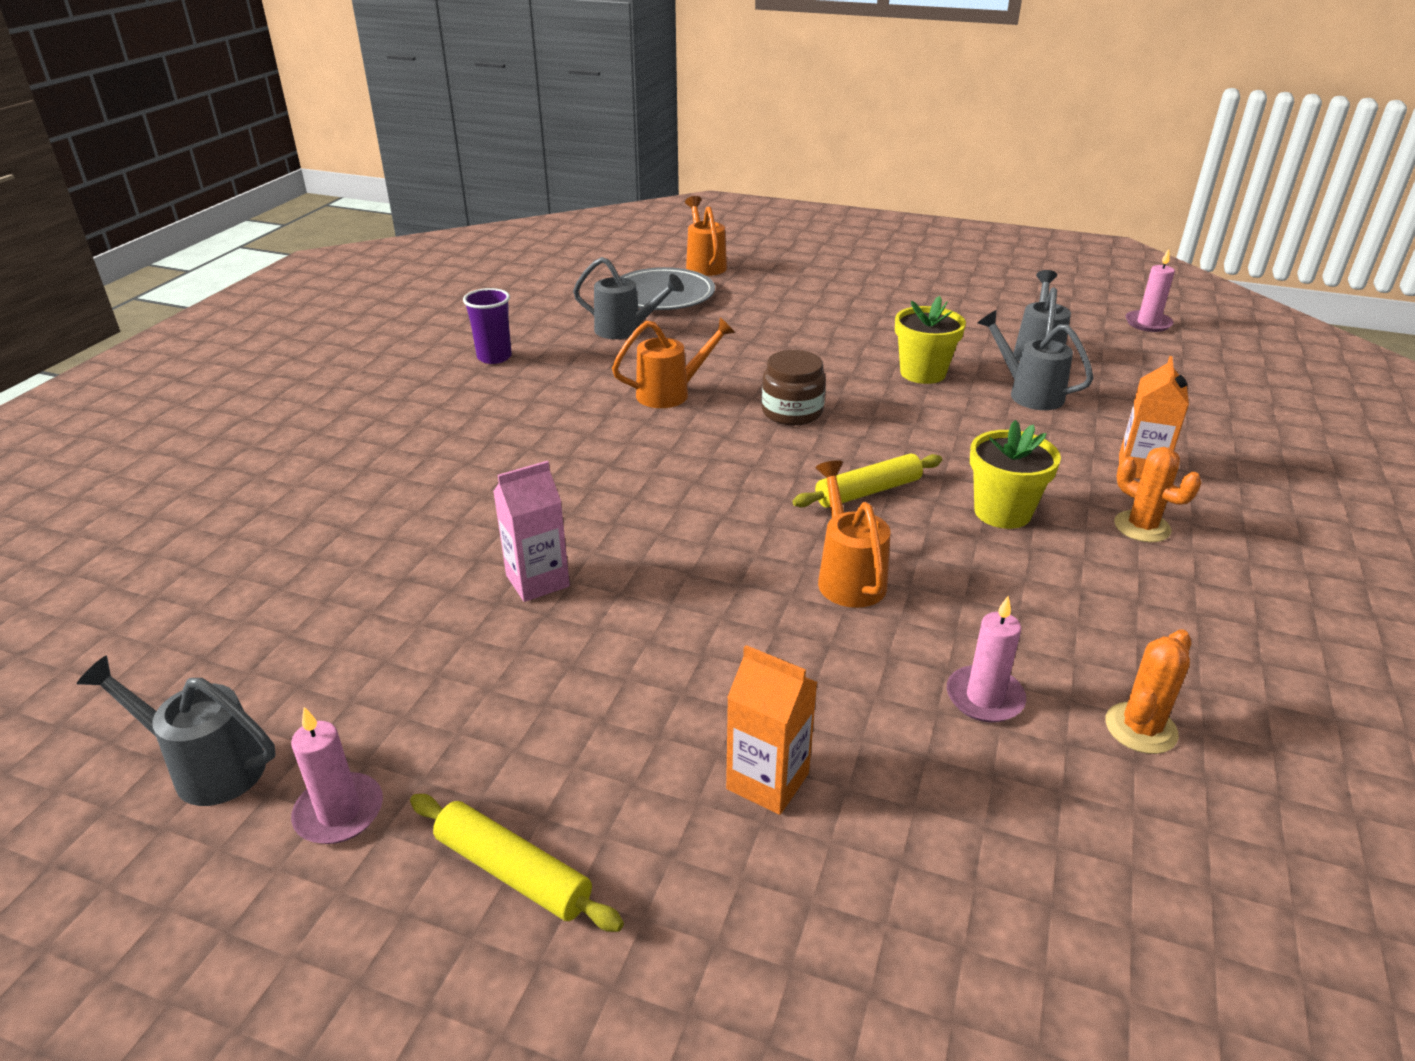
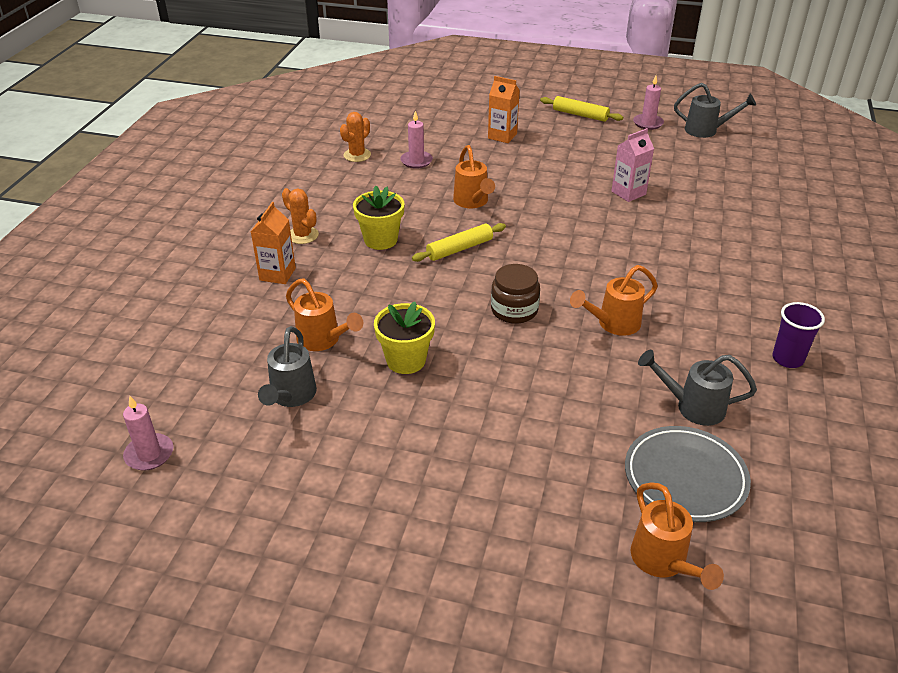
camera: 175 degrees right, 5 degrees up
grey watering can [978,310,1093,410] -> orange watering can [286,278,363,351]

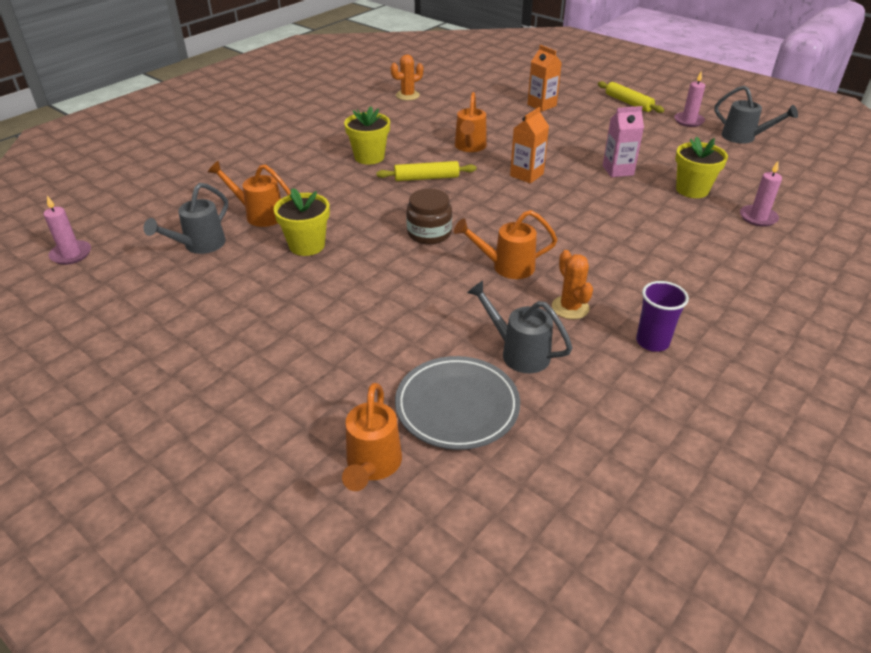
camera: 25 degrees right, 0 degrees up
orange carton [251,202,296,284] -> orange carton moved to [510,107,549,183]
orange cactus [282,188,319,244] -> orange cactus moved to [552,250,593,319]
orange watering can [286,278,363,351] -> orange watering can turned 135 degrees clockwise [208,161,291,227]
pink candle [400,111,433,169] -> pink candle moved to [740,161,782,227]
none -> yellow flower pot [676,136,728,198]

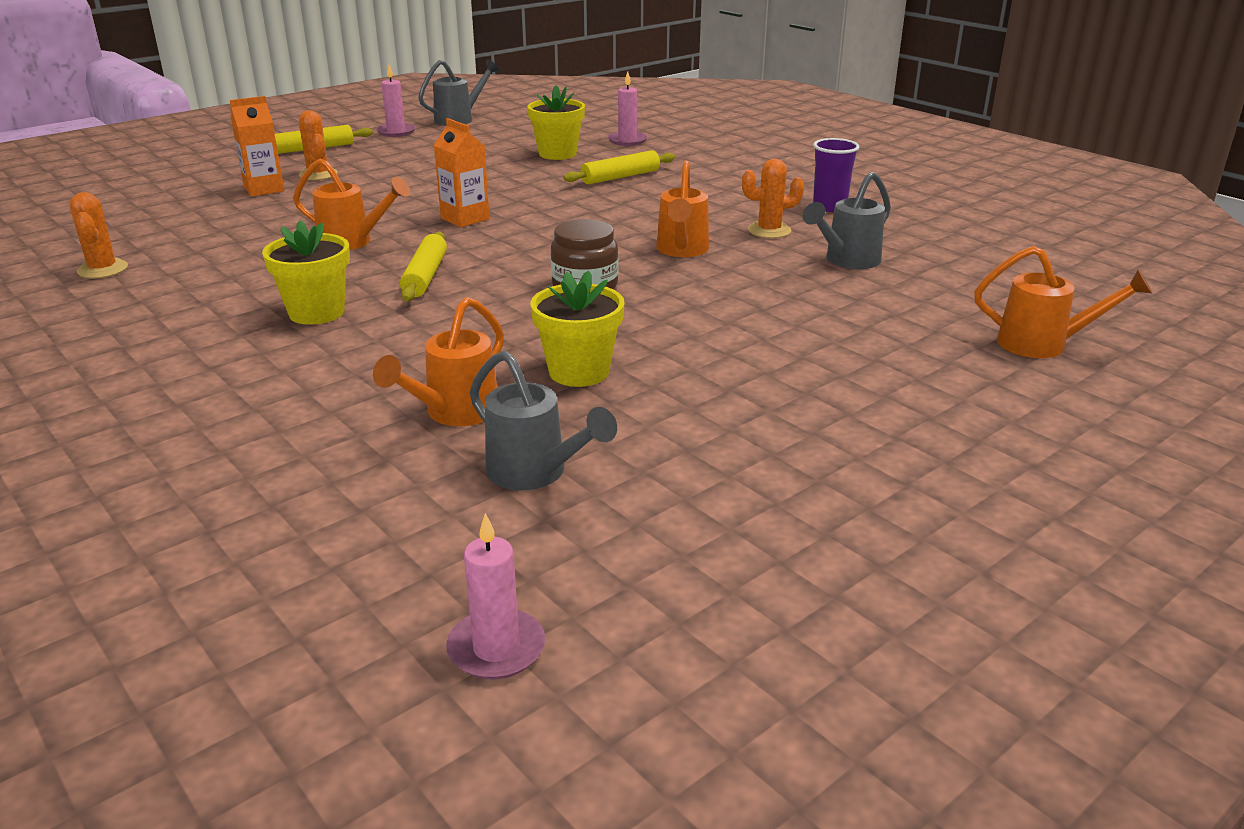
camera: 80 degrees left, 10 degrees down
grey plate [395,356,520,450] -> none
pink carton [603,106,644,177] -> none
none -> orange cactus [299,110,338,180]
none -> yellow rolling pin [563,150,675,185]

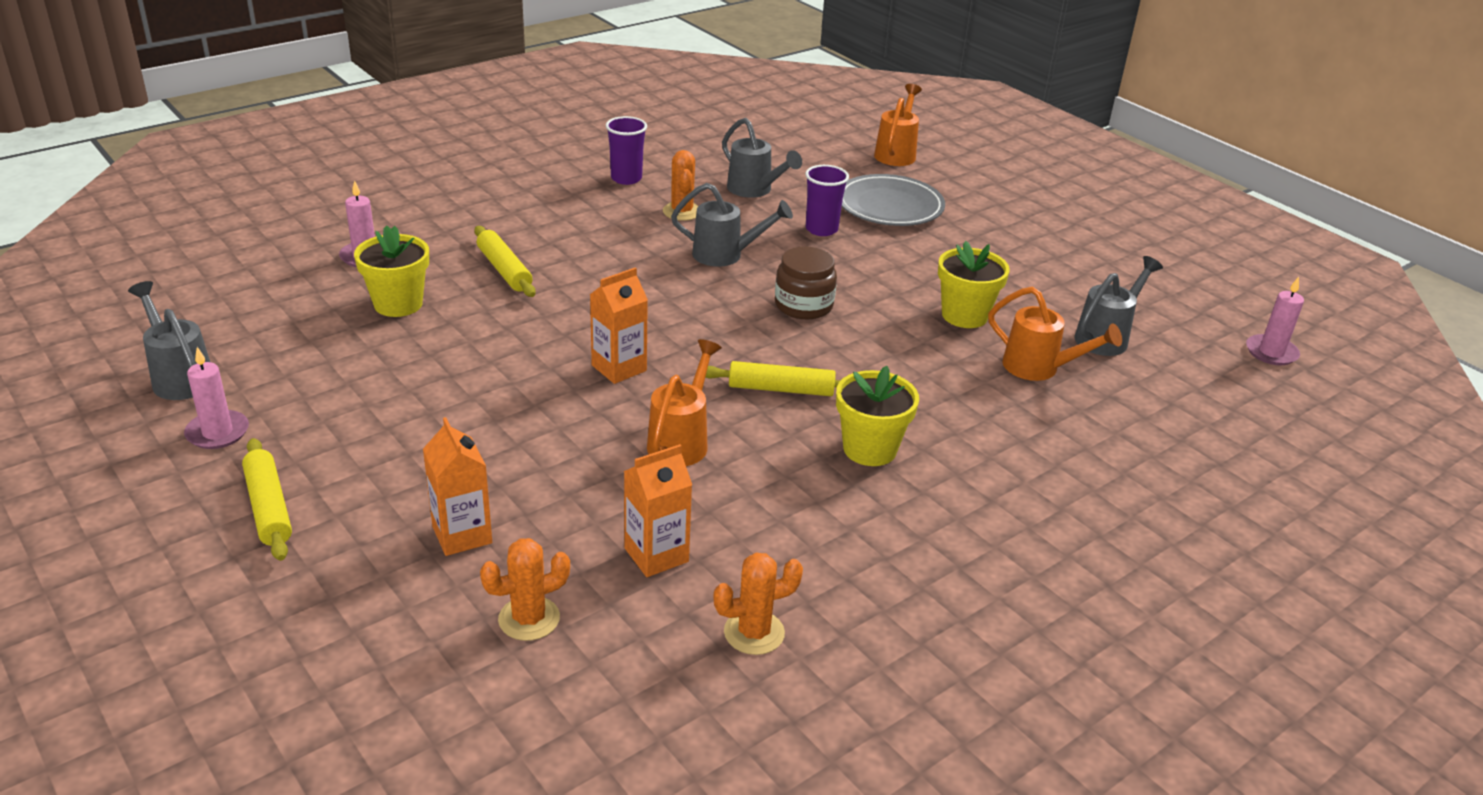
camera: 90 degrees left, 5 degrees up
orange cactus [299,110,338,180] -> orange cactus moved to [480,538,570,641]
orange watering can [656,161,709,257] -> grey watering can [671,183,793,267]
none -> orange carton [624,444,692,577]
none -> purple cup [805,165,849,236]
none -> grey plate [842,174,945,226]

